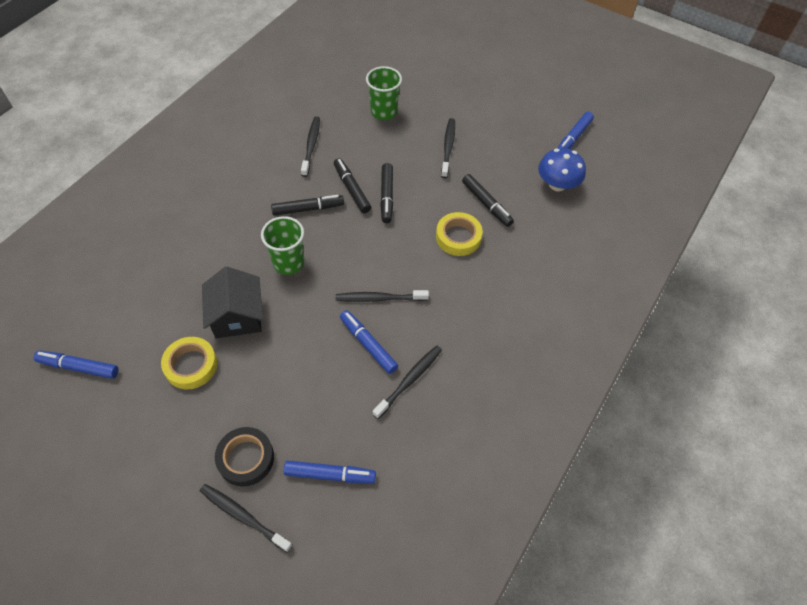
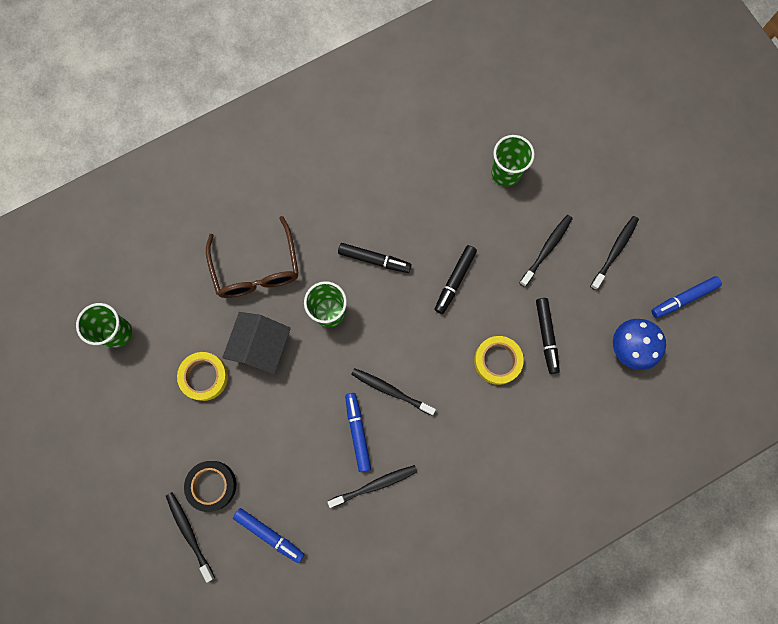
camera: 30 degrees right, 20 degrees up
blue marker [34,351,119,379] -> green cup [76,303,132,348]
black toothbrush [301,116,320,177] -> black toothbrush moved to [590,216,639,290]
black marker [334,158,371,213] -> none
none -> brown glasses [206,216,299,298]

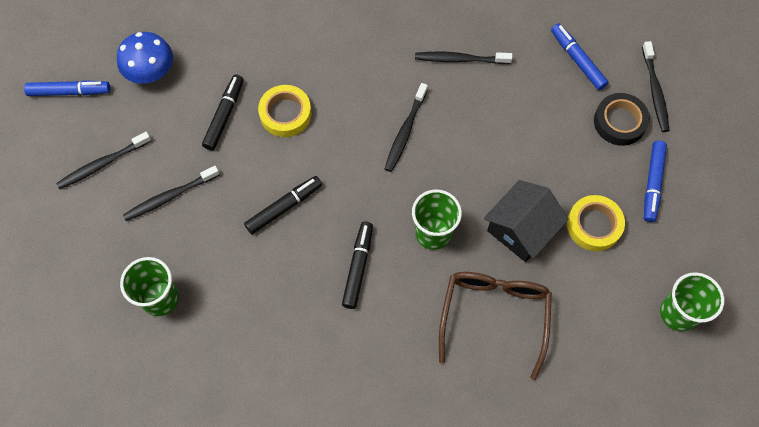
camera: 155 degrees left, 10 degrees down
black marker [338,243,411,273] -> black marker turned 60 degrees clockwise [342,222,373,309]
blue marker [345,393,371,472] -> blue marker moved to [644,141,667,222]
black toothbrush [351,368,436,415] -> black toothbrush turned 60 degrees clockwise [385,83,428,172]

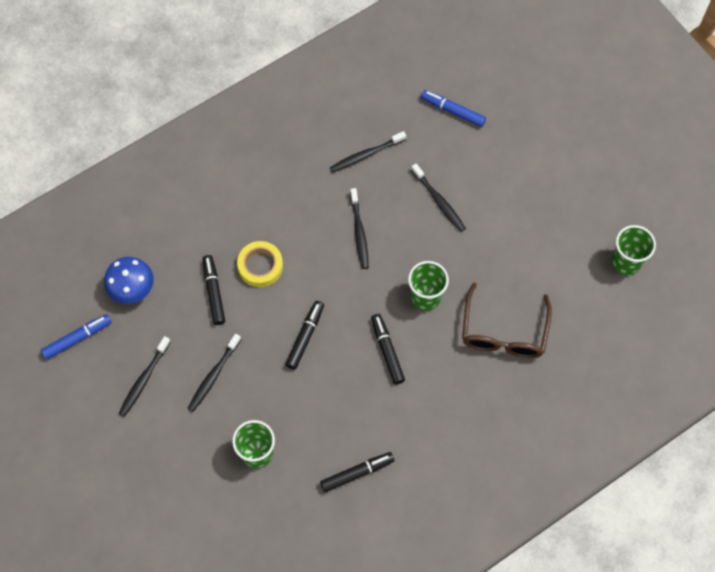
camera: 30 degrees left, 0 degrees up
brown glasses [439,272,552,380] -> brown glasses turned 150 degrees counterclockwise [462,282,552,358]
black house [484,180,569,262] -> none
yellow tape [567,195,625,251] -> none
black tape [594,93,650,146] -> none
black toothbrush [642,41,669,132] -> black toothbrush moved to [411,164,466,232]
blue marker [644,141,667,222] -> none
none -> black marker [320,452,394,492]

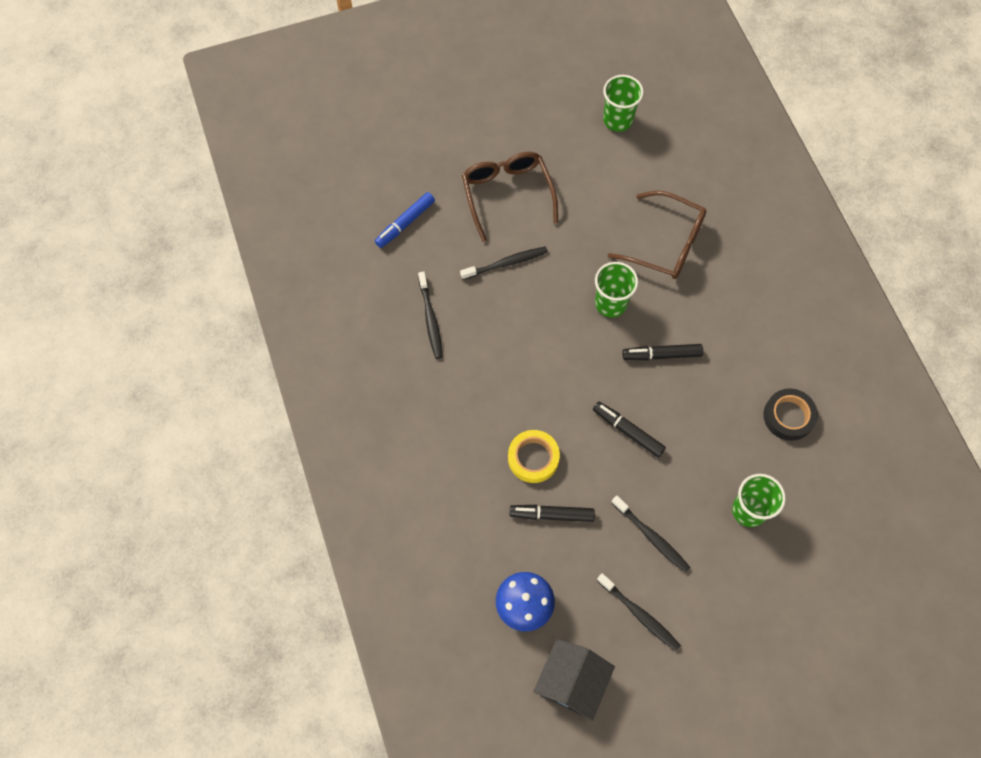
camera: 75 degrees left, 0 degrees up
blue marker [41,314,112,360] -> black house [533,639,615,721]
black marker [320,452,394,492] -> black tape [763,388,818,441]
black toothbrush [350,188,369,269] -> none
none -> brown glasses [462,152,558,242]

